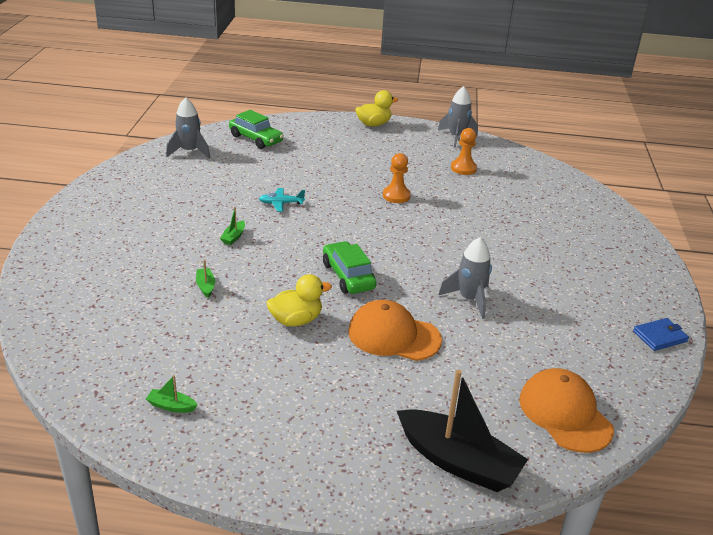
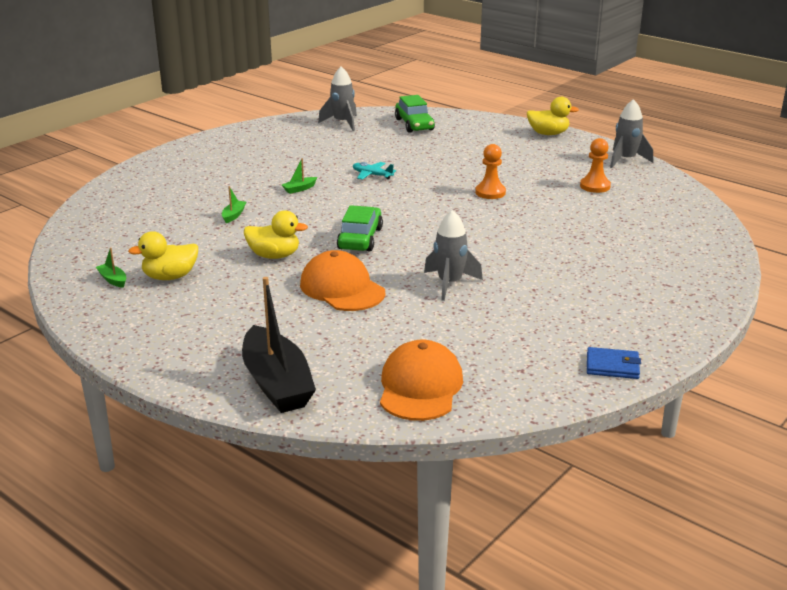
camera: 35 degrees right, 5 degrees down
none -> yellow duck [128,231,198,280]

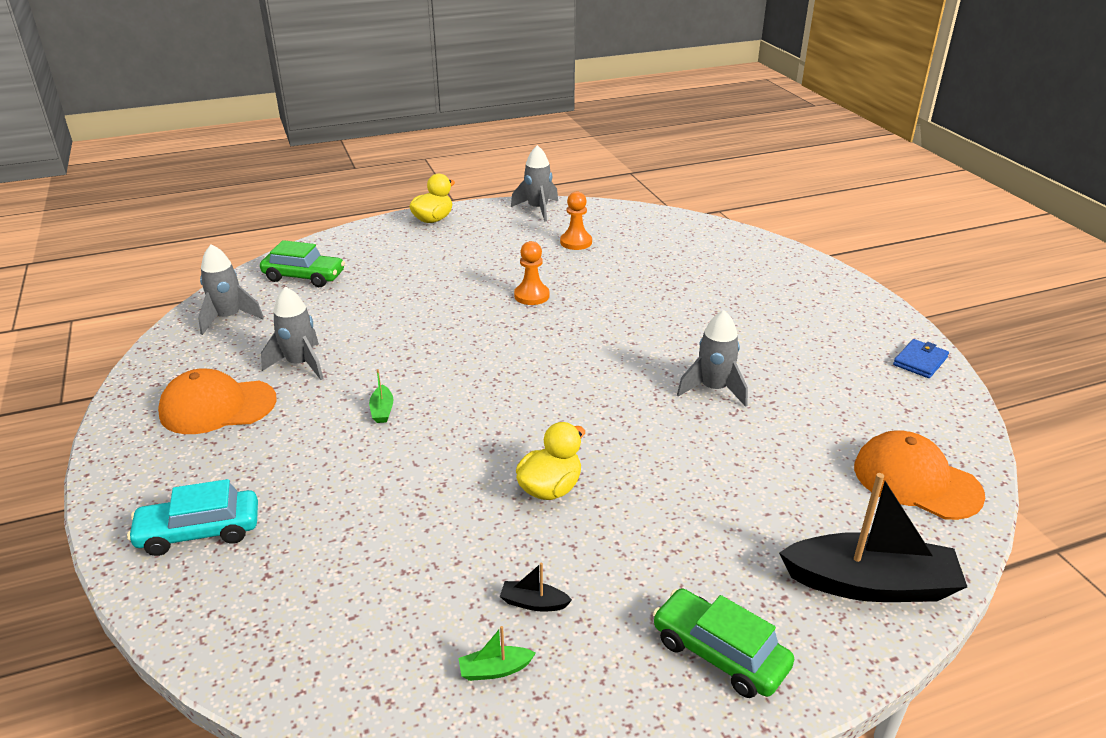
camera: 60 degrees left, 5 degrees up
yellow duck [128,231,198,280] -> black boat [500,563,572,611]
green boat [222,186,246,223] -> none
orange cap [300,250,385,311] -> orange cap moved to [158,369,277,434]
green car [337,205,383,251] -> green car moved to [653,588,794,698]
turquoise plane [353,162,396,179] -> none
none -> turquoise car [127,479,258,556]
none -> grey rocket [261,287,324,380]

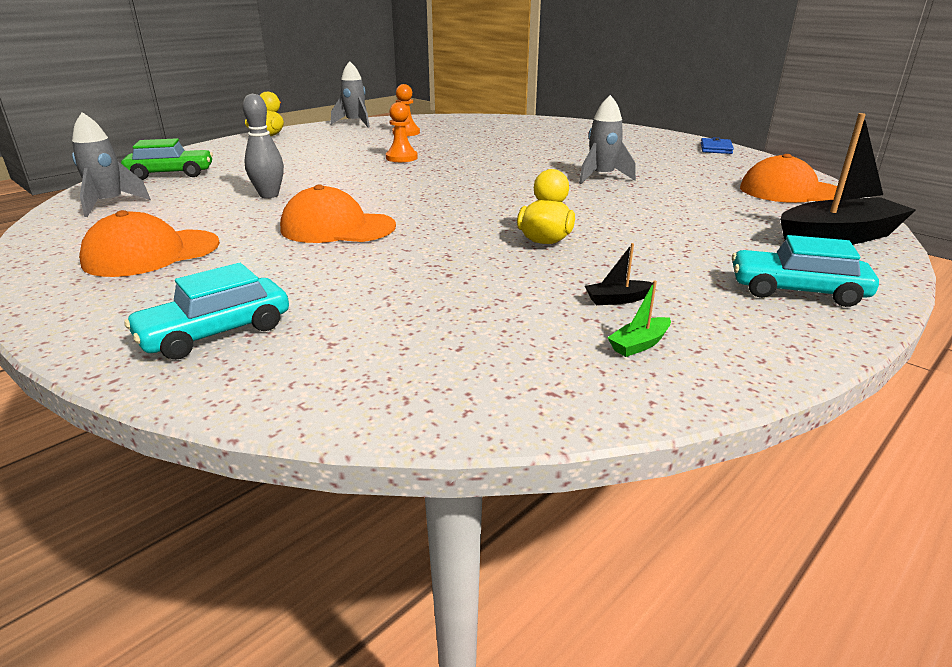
camera: 25 degrees left, 5 degrees down
grey rocket [261,287,324,380] -> none
green boat [369,369,393,423] -> orange cap [280,185,396,243]
green car [653,588,794,698] -> turquoise car [732,235,879,307]
none -> grey bowling pin [243,94,284,198]

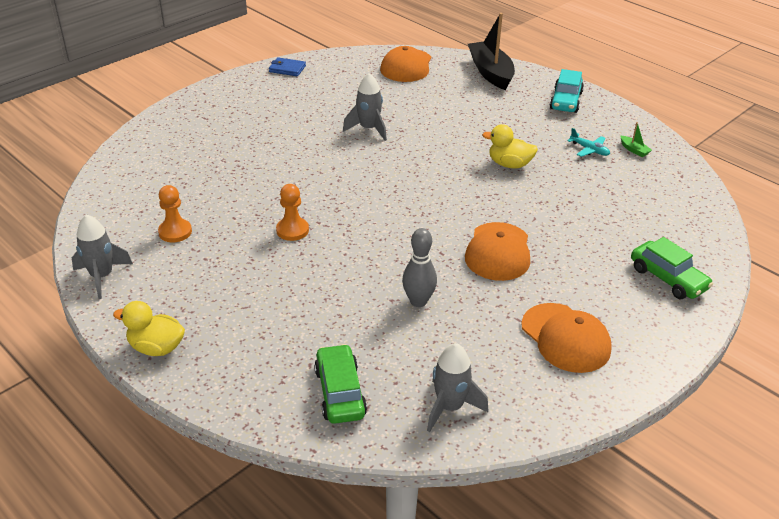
camera: 90 degrees left, 10 degrees up
turquoise car [124,263,289,360] -> green car [631,237,713,299]
black boat [585,243,653,305] -> turquoise plane [567,128,610,157]

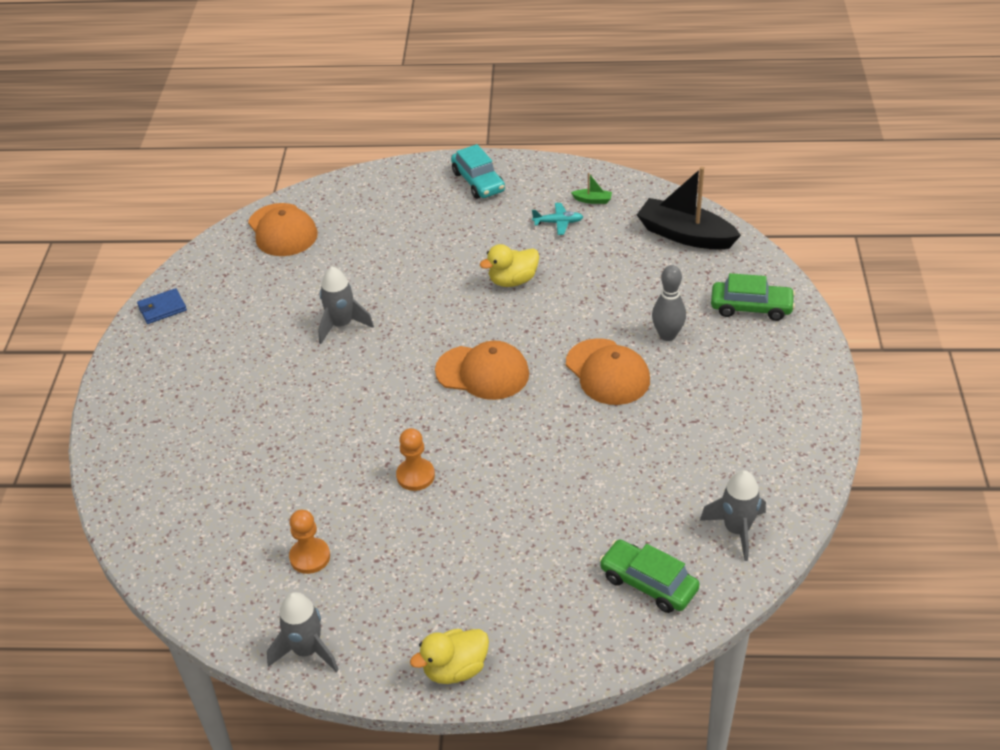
camera: 40 degrees left, 5 degrees up
grey bowling pin [402,228,437,307] -> grey bowling pin moved to [652,265,686,341]
black boat [468,13,515,90] -> black boat moved to [637,167,741,250]
orange cap [521,303,612,373] -> orange cap moved to [435,341,529,400]

